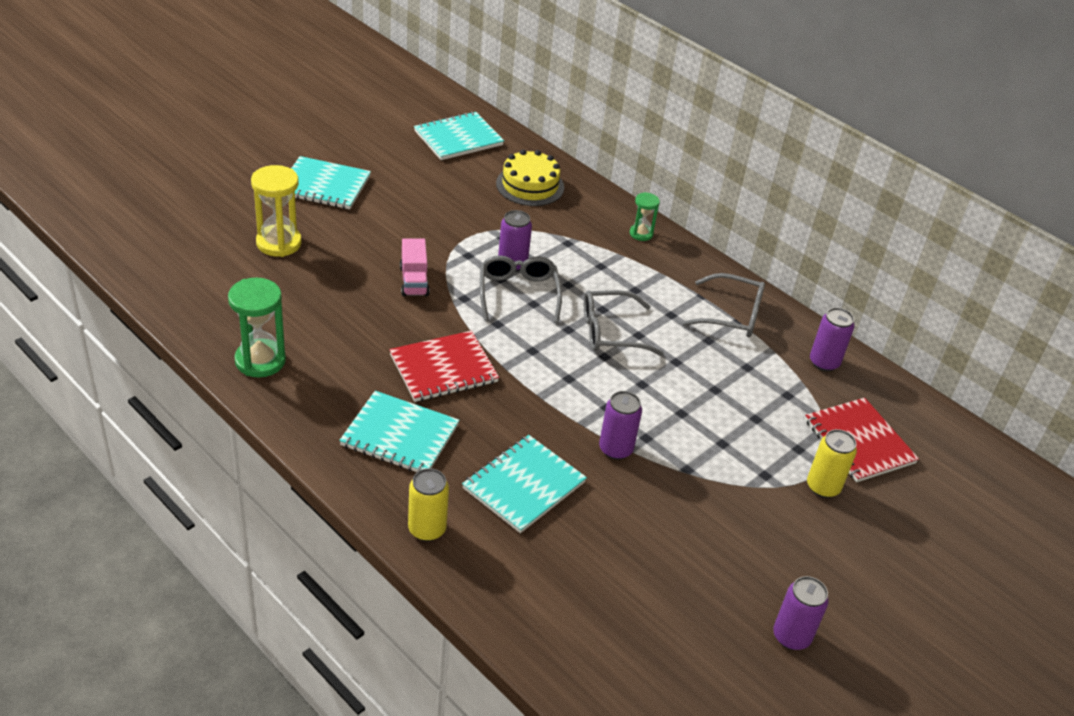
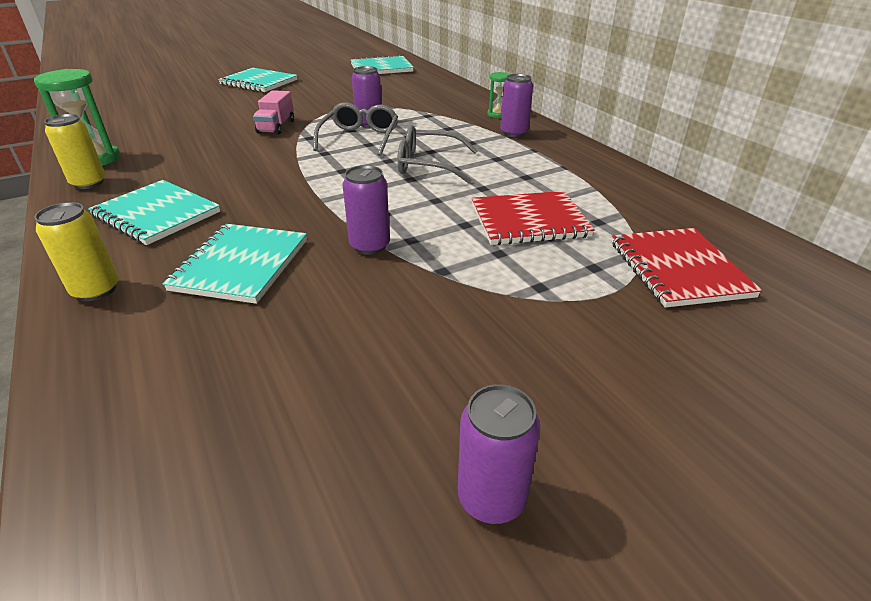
camera: 20 degrees right, 5 degrees down
yellow hourglass [251,165,302,257] -> none
red notebook [389,331,499,402] -> red notebook moved to [472,191,595,245]
turquoise notebook [462,435,587,533] -> turquoise notebook turned 45 degrees counterclockwise [163,224,307,304]
yellow cake [496,150,564,206] -> none
grey glasses [682,273,765,337] -> none
yellow can [807,429,857,498] -> yellow can moved to [44,114,105,189]
purple can [810,308,854,371] -> purple can moved to [500,74,533,137]

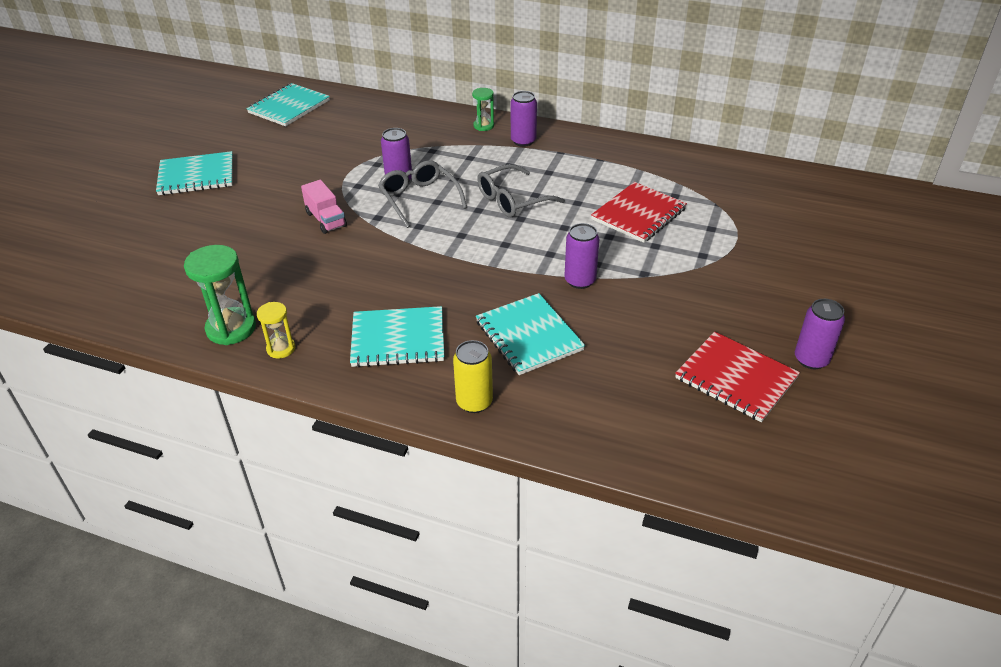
camera: 40 degrees left, 5 degrees up
yellow can [44,114,105,189] -> yellow hourglass [257,302,295,358]
red notebook [612,228,762,308] -> red notebook moved to [675,332,800,422]

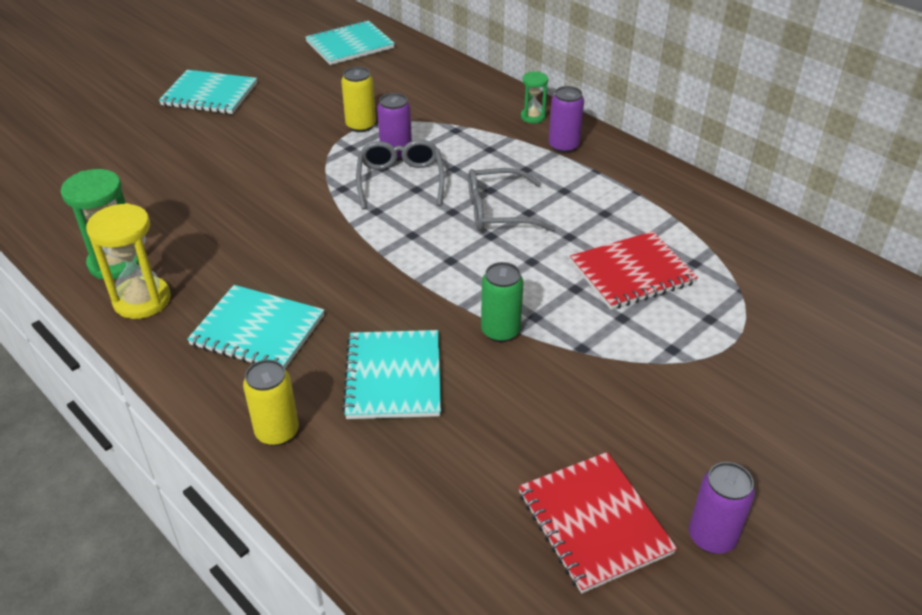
camera: 25 degrees right, 0 degrees up
yellow hourglass [257,302,295,358] -> yellow hourglass [86,203,171,319], size x1.77
pink truck [301,180,347,234] -> none
purple can [565,223,599,289] -> green can [481,262,524,342]
none -> yellow can [341,67,376,132]

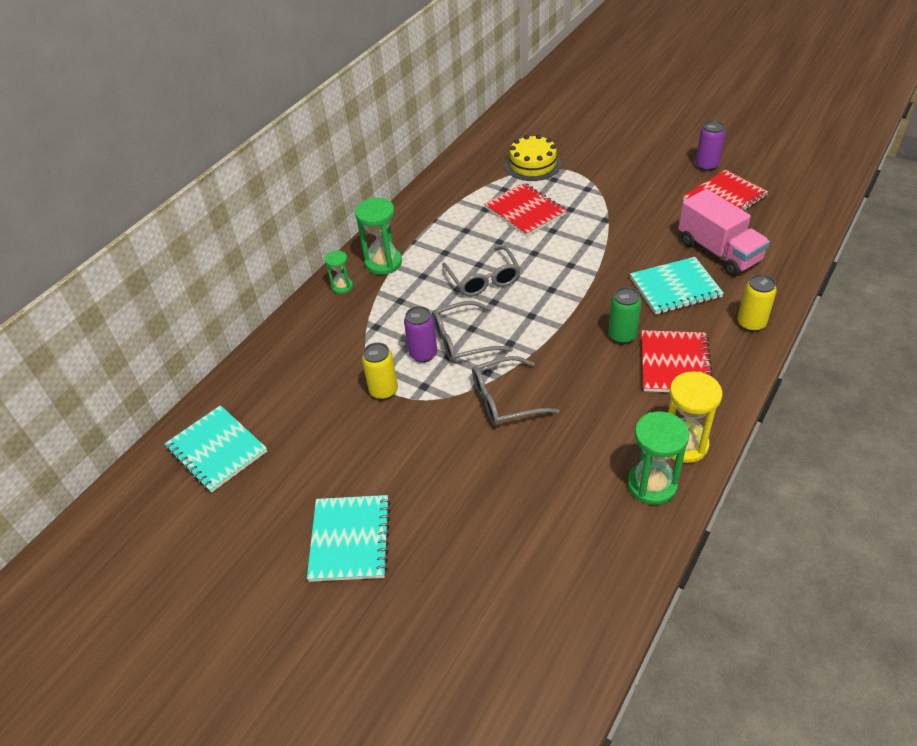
camera: 100 degrees left, 5 degrees up
turquoise notebook [187,285,324,369] -> red notebook [641,330,713,392]
green can [481,262,524,342] -> green can moved to [608,287,642,344]
purple can [549,86,584,153] -> green hourglass [355,198,402,275]
none -> grey glasses [472,356,560,426]
none -> yellow cake [505,135,561,181]
none -> pink truck [678,189,770,276]

